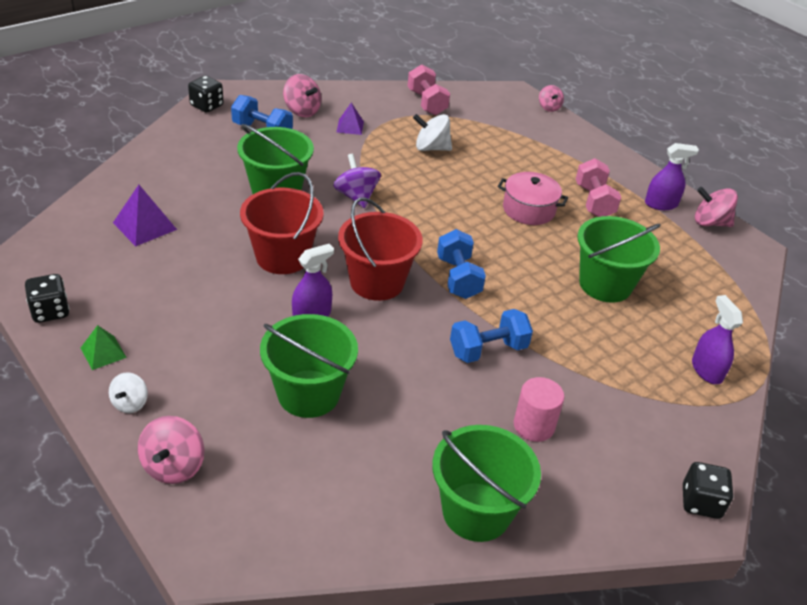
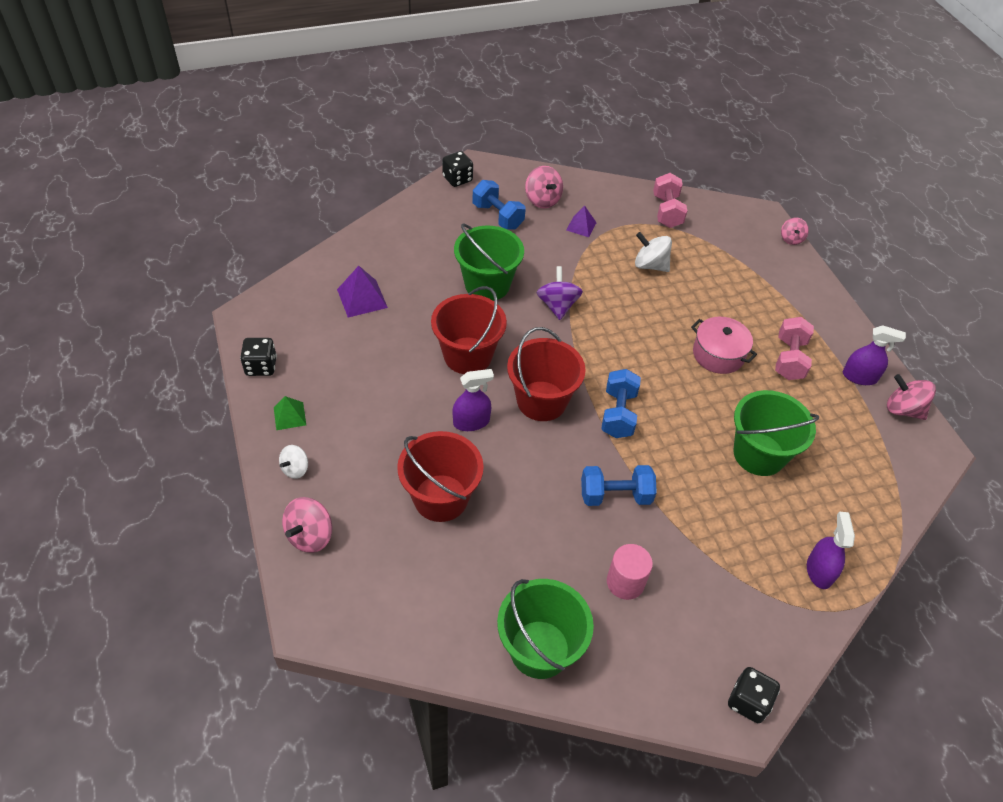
camera: 20 degrees right, 10 degrees up
green bucket [260,314,358,418] -> red bucket [397,431,484,522]

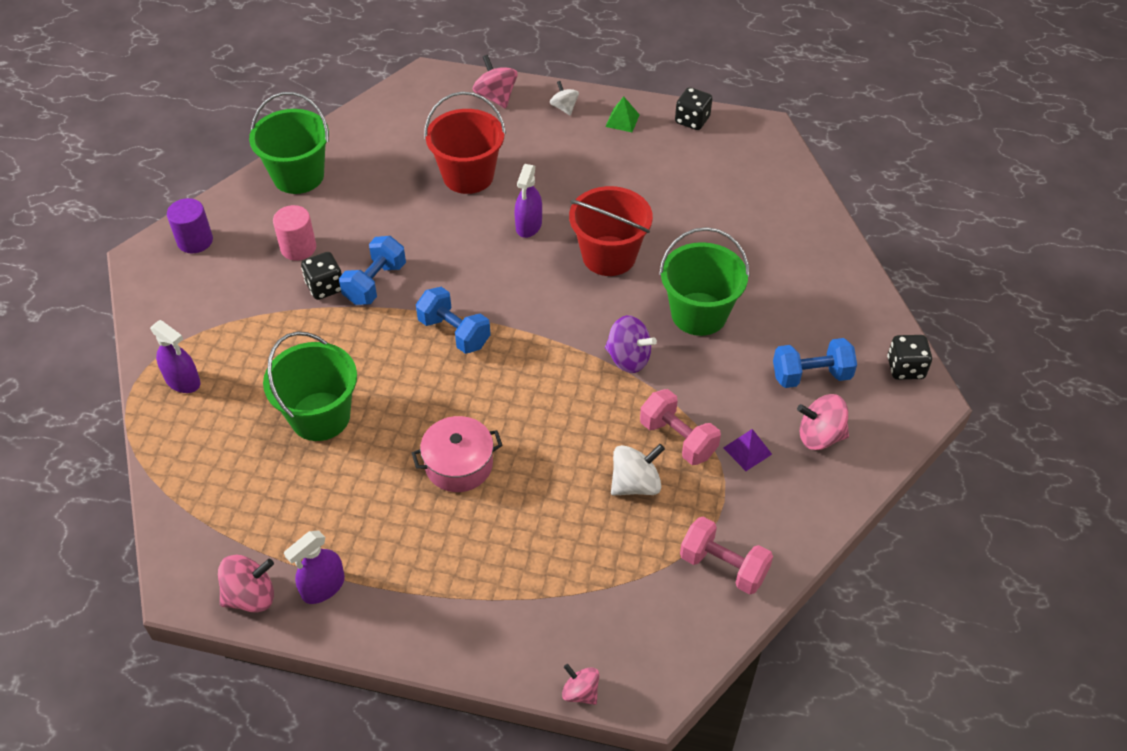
camera: 125 degrees right, 0 degrees up
purple pyramid [337,266,388,318] -> none
red bucket [507,327,586,421] -> none
black dice [728,667,780,723] -> black dice moved to [301,252,342,300]
pink dumbbell [775,317,814,380] -> pink dumbbell moved to [640,389,721,465]
none -> purple cylinder [167,198,213,253]

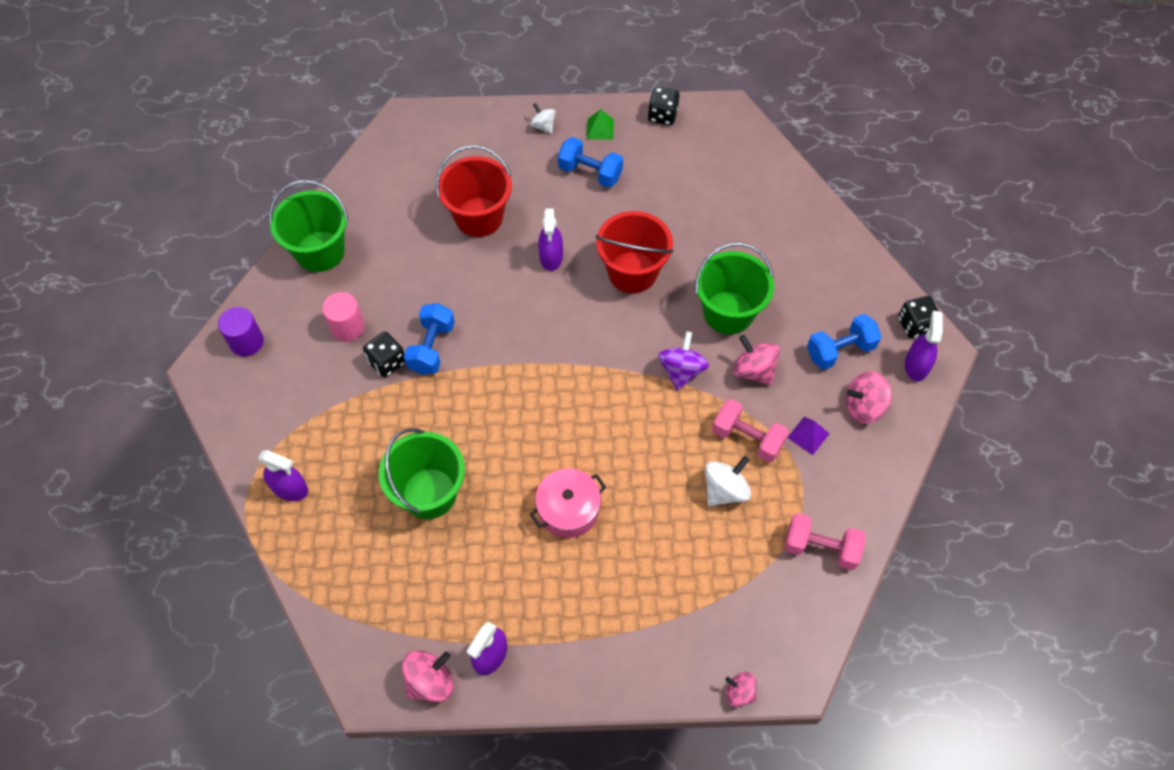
camera: 15 degrees left, 10 degrees up
blue dumbbell [416,287,491,354] -> blue dumbbell moved to [558,137,623,188]
pink spinning top [473,55,518,109] -> pink spinning top moved to [733,335,780,385]
purple spinning top [605,315,657,373] -> purple spinning top turned 90 degrees counterclockwise [658,331,709,391]
none -> purple spray bottle [905,311,943,382]

